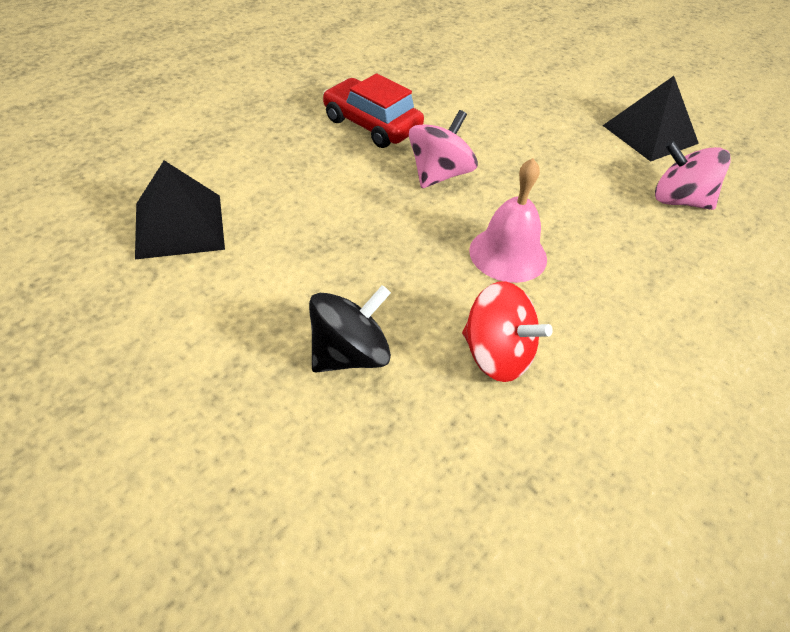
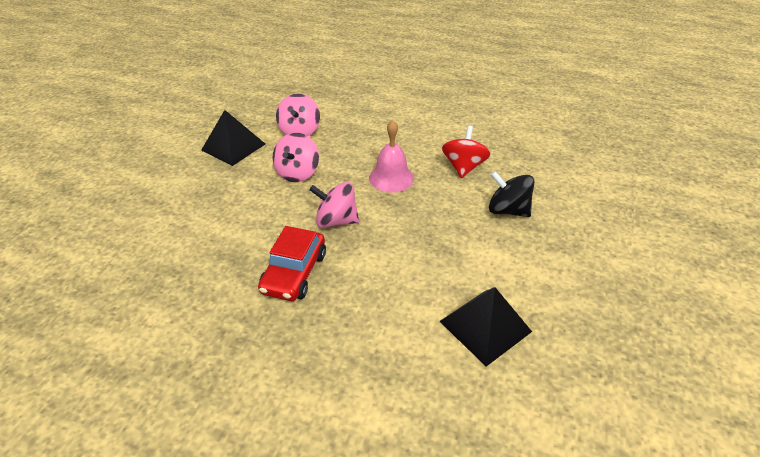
camera: 110 degrees left, 5 degrees down
none -> pink spinning top [273,133,319,182]

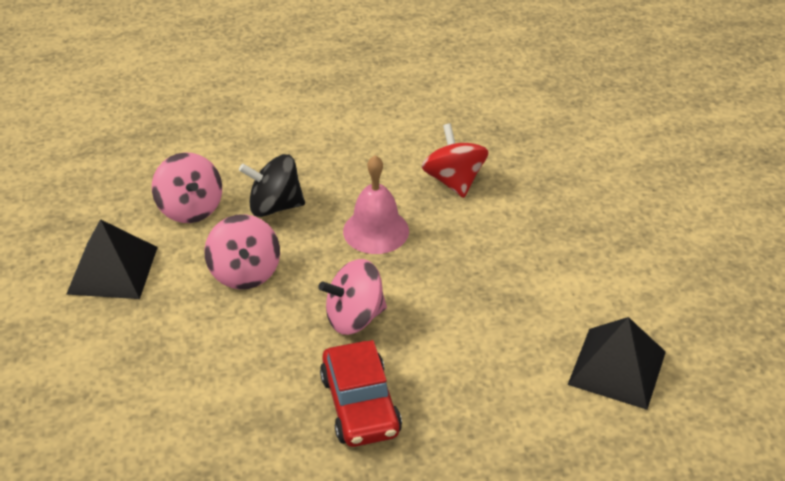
camera: 30 degrees left, 0 degrees up
black spinning top [489,171,534,217] -> black spinning top moved to [239,154,305,217]

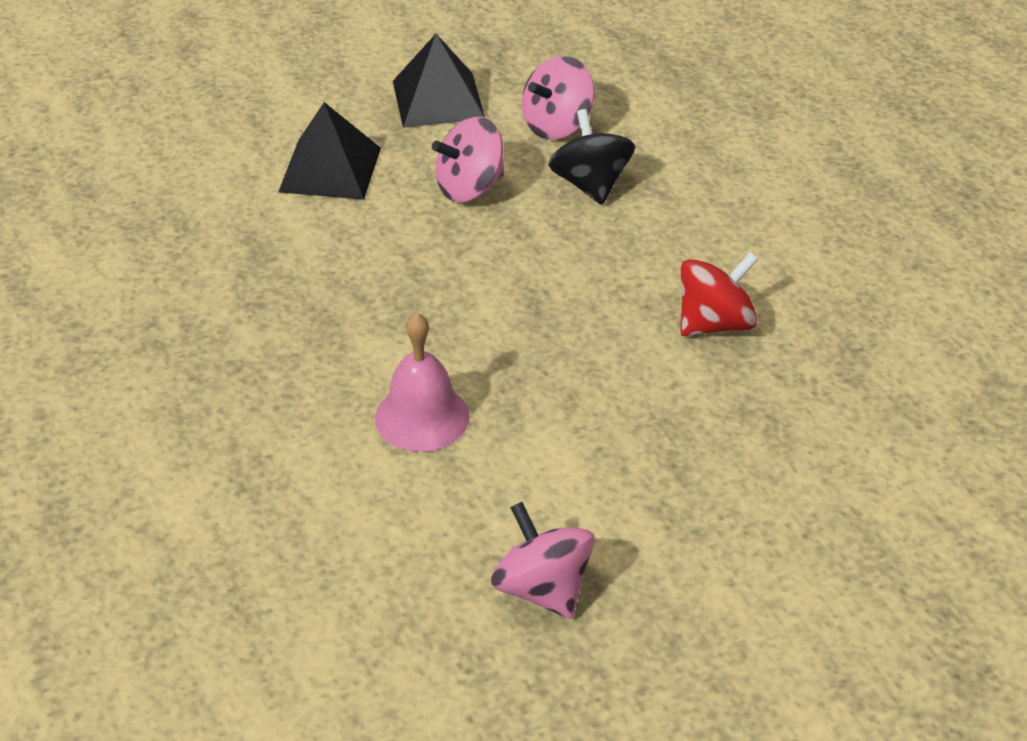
camera: 75 degrees right, 0 degrees up
pink spinning top [318,259,387,335] -> pink spinning top moved to [491,502,595,619]
red car [320,340,402,447] -> none
pink bell [343,155,409,254] -> pink bell moved to [375,313,470,452]
black pyramid [568,317,666,410] -> black pyramid moved to [278,102,381,200]

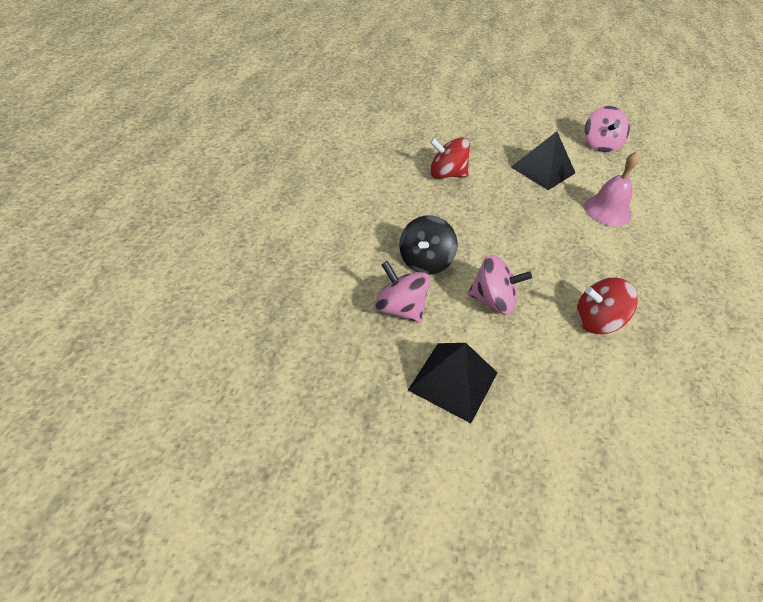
camera: 145 degrees left, 5 degrees up
black pyramid [278,102,381,200] -> black pyramid moved to [511,131,575,190]
pink spinning top [522,56,594,140] -> pink spinning top turned 135 degrees counterclockwise [374,261,430,323]
none -> red spinning top [577,278,637,334]

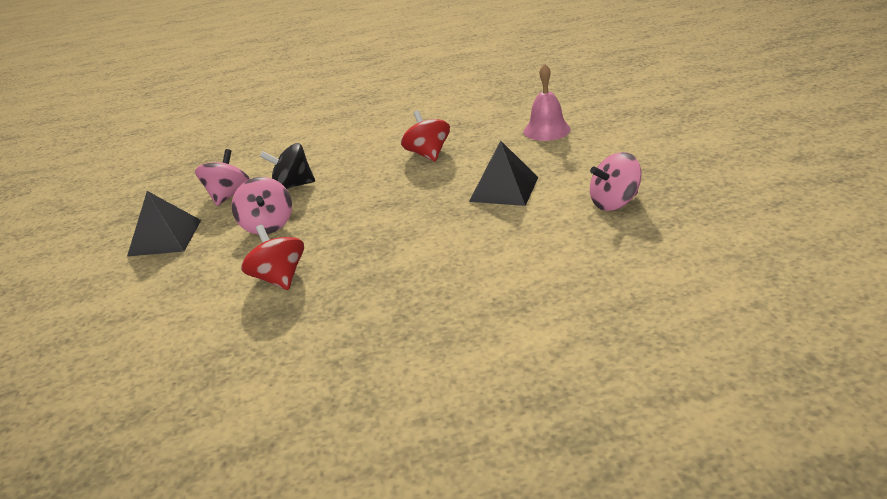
camera: 70 degrees right, 15 degrees down
pink bell [584,152,639,226] -> pink bell moved to [524,64,571,141]

